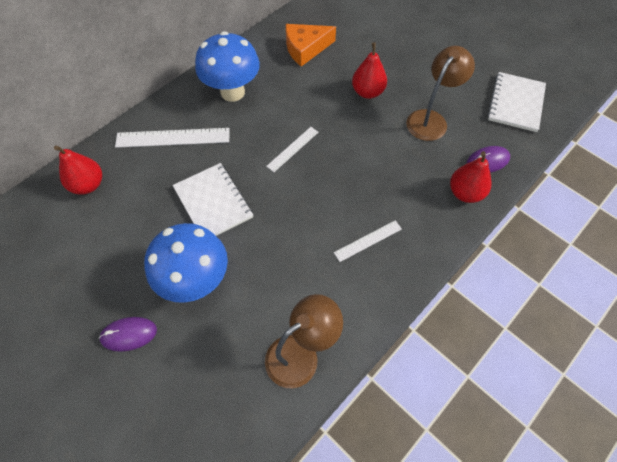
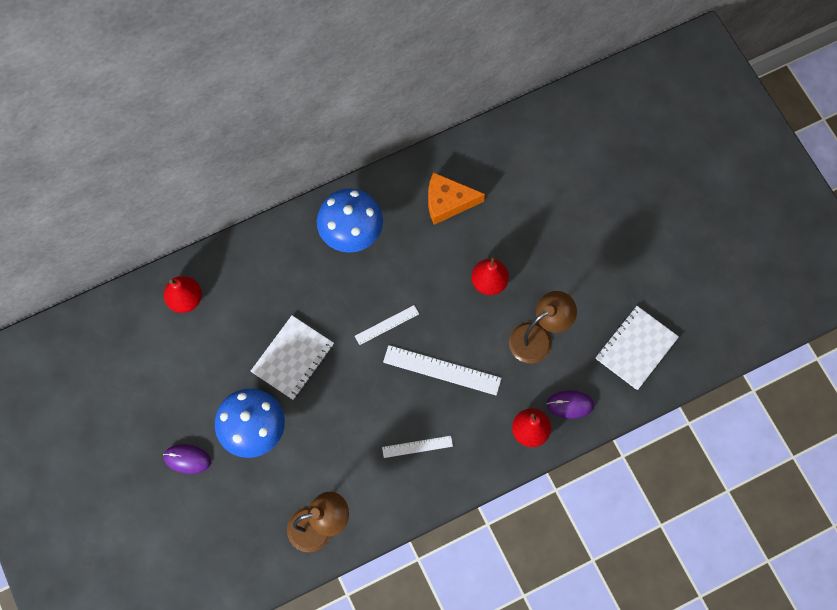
camera: 20 degrees right, 10 degrees up
white ruler [115,128,230,148] -> white ruler moved to [383,345,502,396]
white notebook [173,163,253,236] -> white notebook turned 45 degrees clockwise [251,315,334,400]

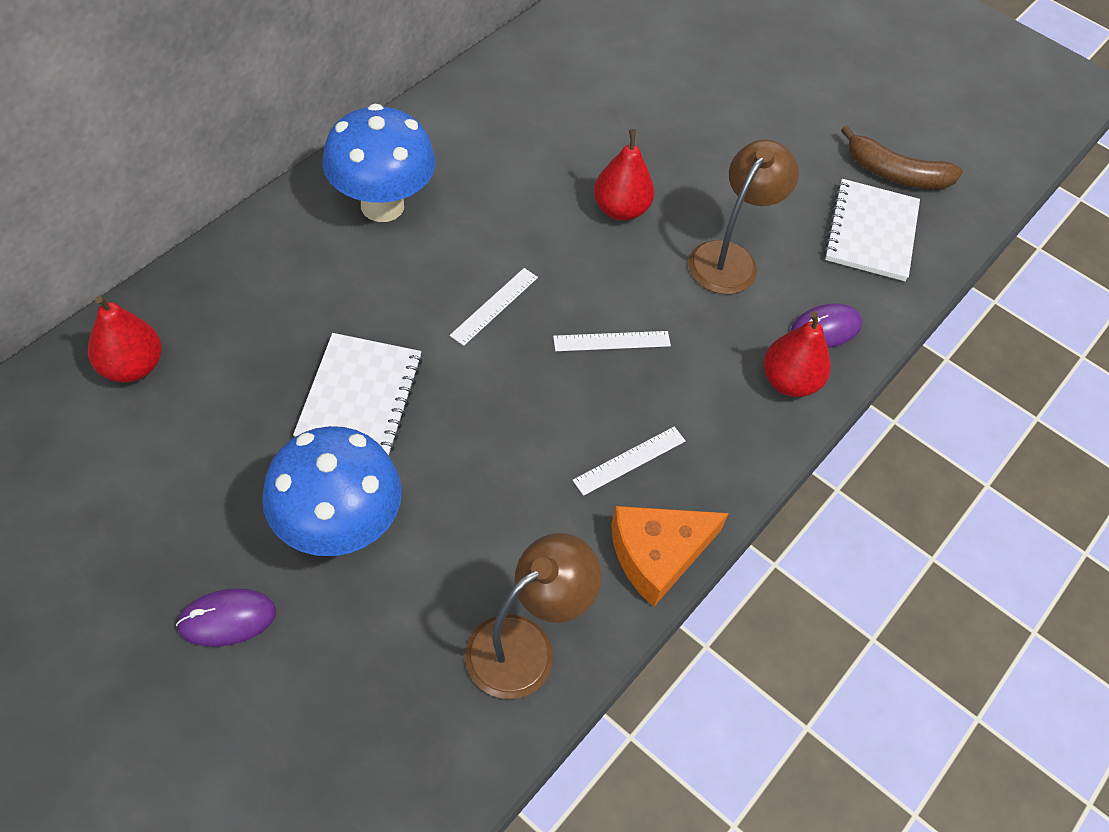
camera: 30 degrees left, 15 degrees down
white ruler [383,345,502,396] -> white ruler [553,331,671,351], size x0.58
orange cheese [428,172,485,225] -> orange cheese moved to [611,506,729,607]
none -> brown banana [841,125,963,189]

